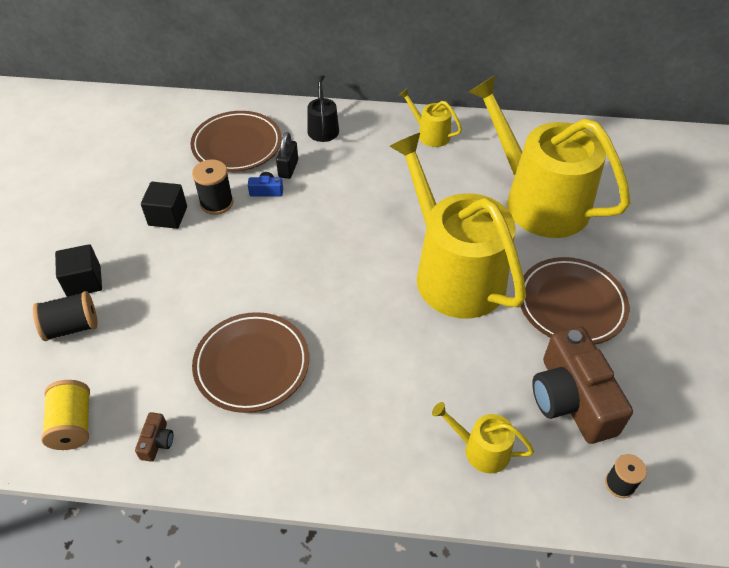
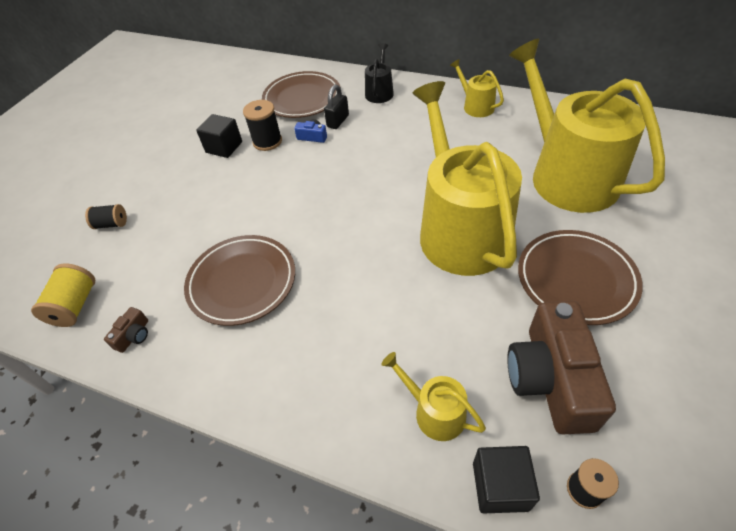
camera: 20 degrees right, 0 degrees up
black spool [33,291,98,341] -> black spool [85,204,127,229], size x0.67
black cube [55,244,102,296] -> black cube moved to [473,446,540,514]

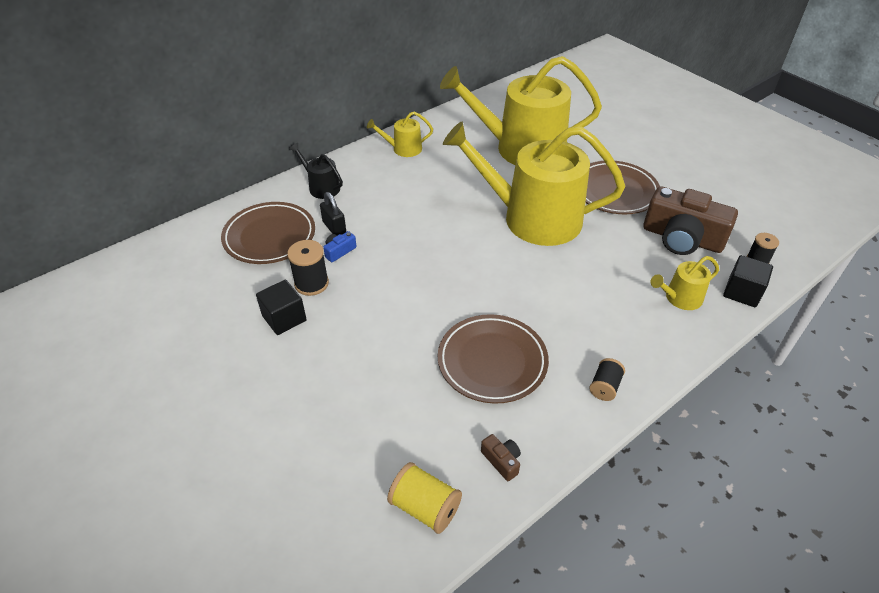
camera: 65 degrees left, 5 degrees down
black spool [85,204,127,229] -> black spool moved to [589,358,625,401]

